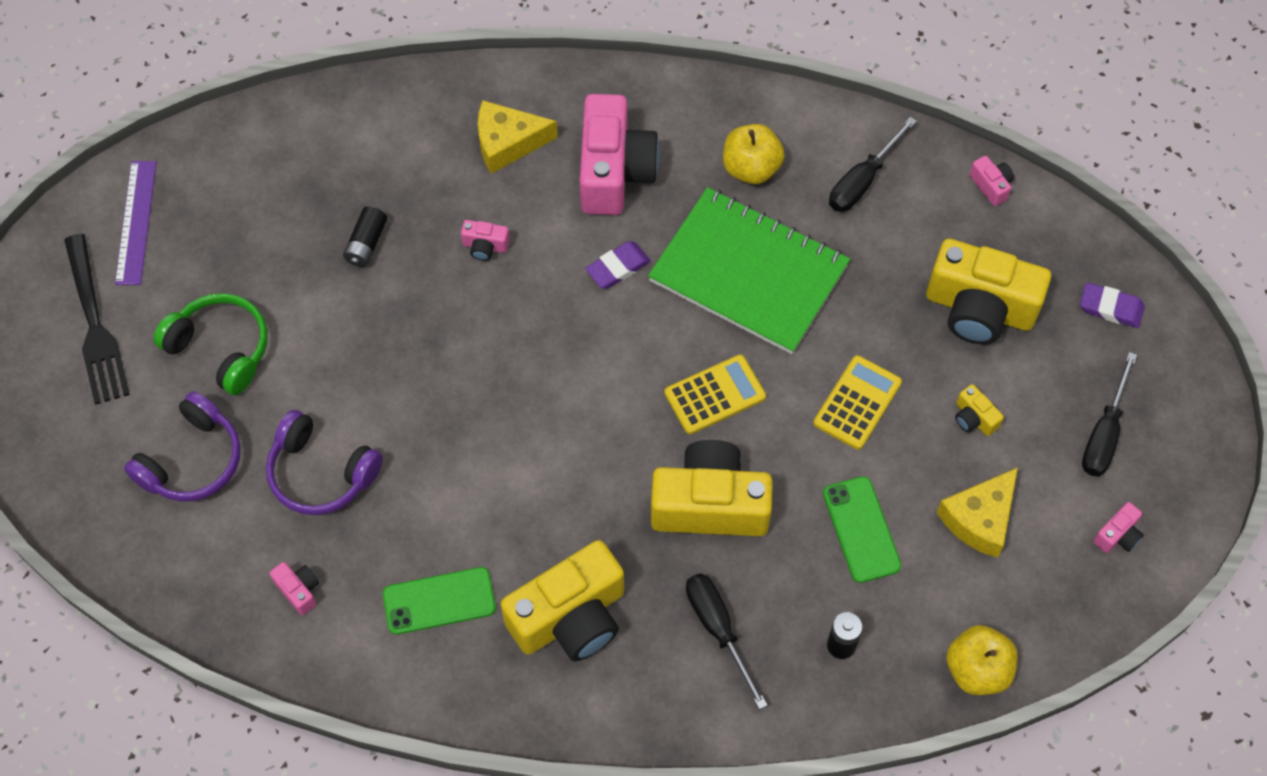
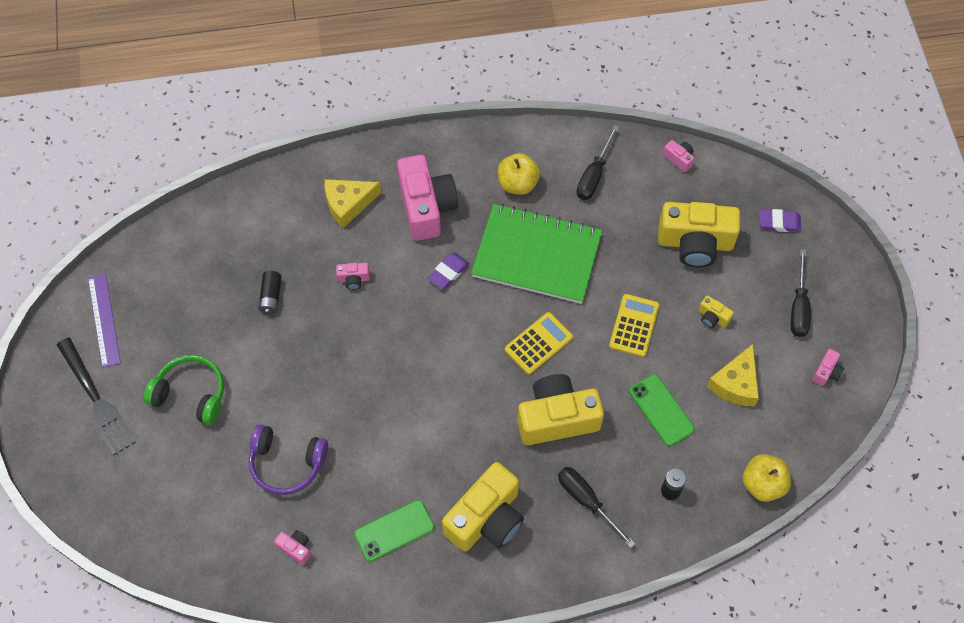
camera: 15 degrees left, 0 degrees up
purple headphones [124,391,241,502] -> none

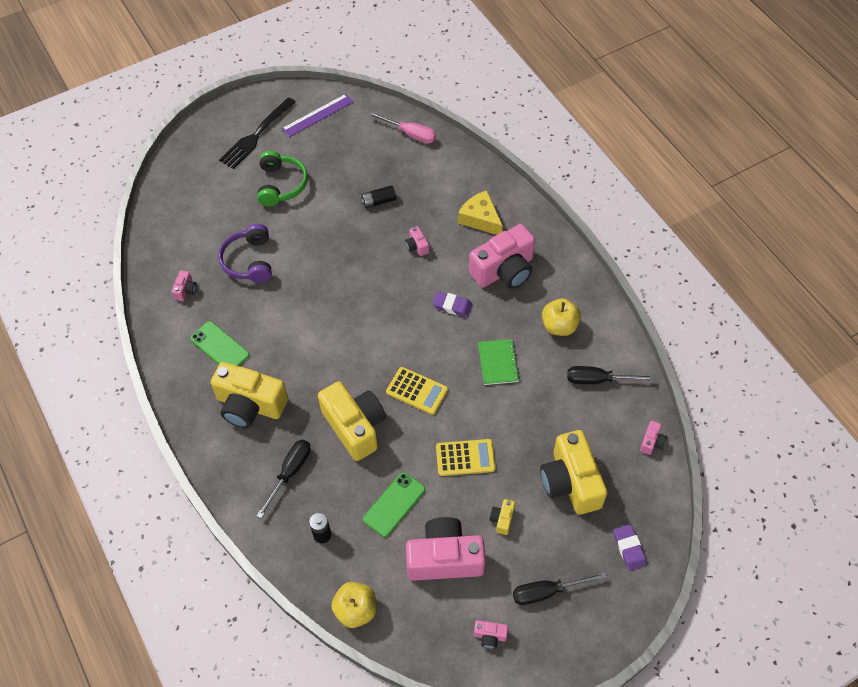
camera: 70 degrees right, 5 degrees down
green notebook [471,204,602,304] -> green notebook [478,339,520,385], size x0.47
yellow cheese [707,344,759,407] -> pink camera [406,517,485,581]
none -> pink screwdriver [368,112,436,143]

